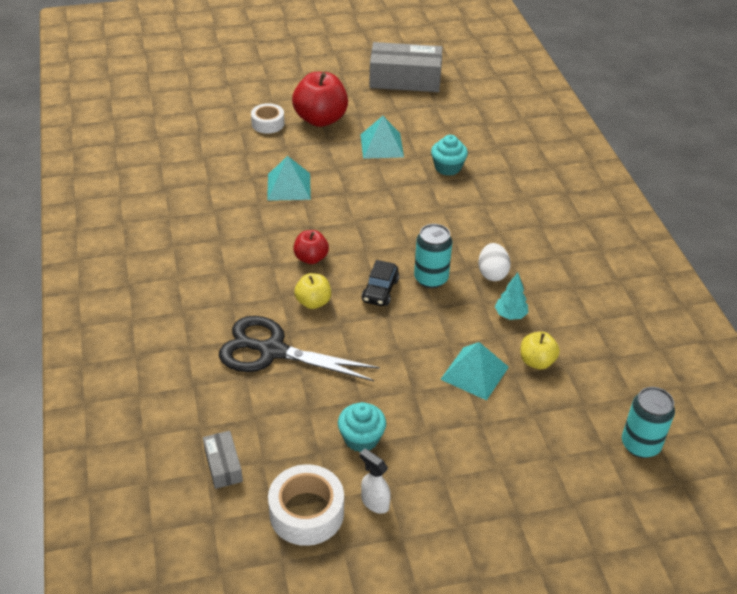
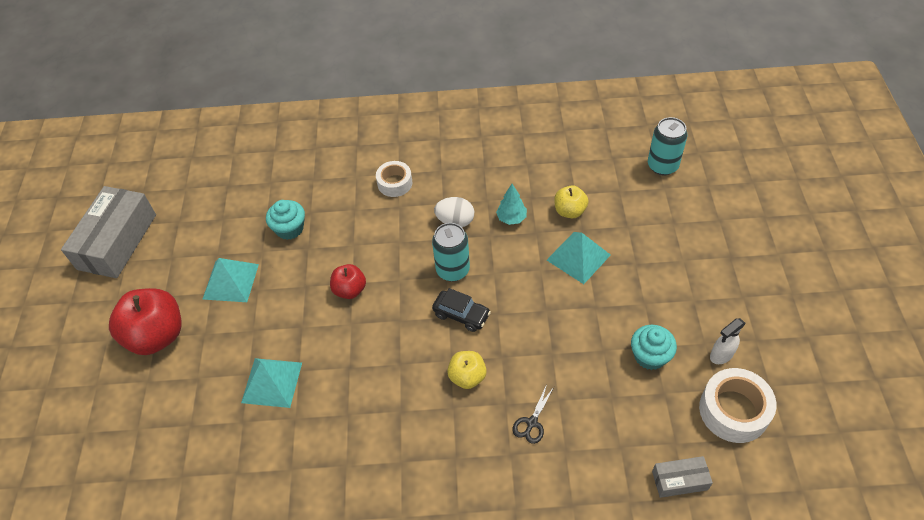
camera: 75 degrees left, 10 degrees up
black scissors [219,316,380,381] -> black scissors [513,385,554,444], size x0.40
white tape [251,103,284,134] -> white tape moved to [376,161,412,197]
red apple [293,230,329,264] -> red apple moved to [330,264,366,299]

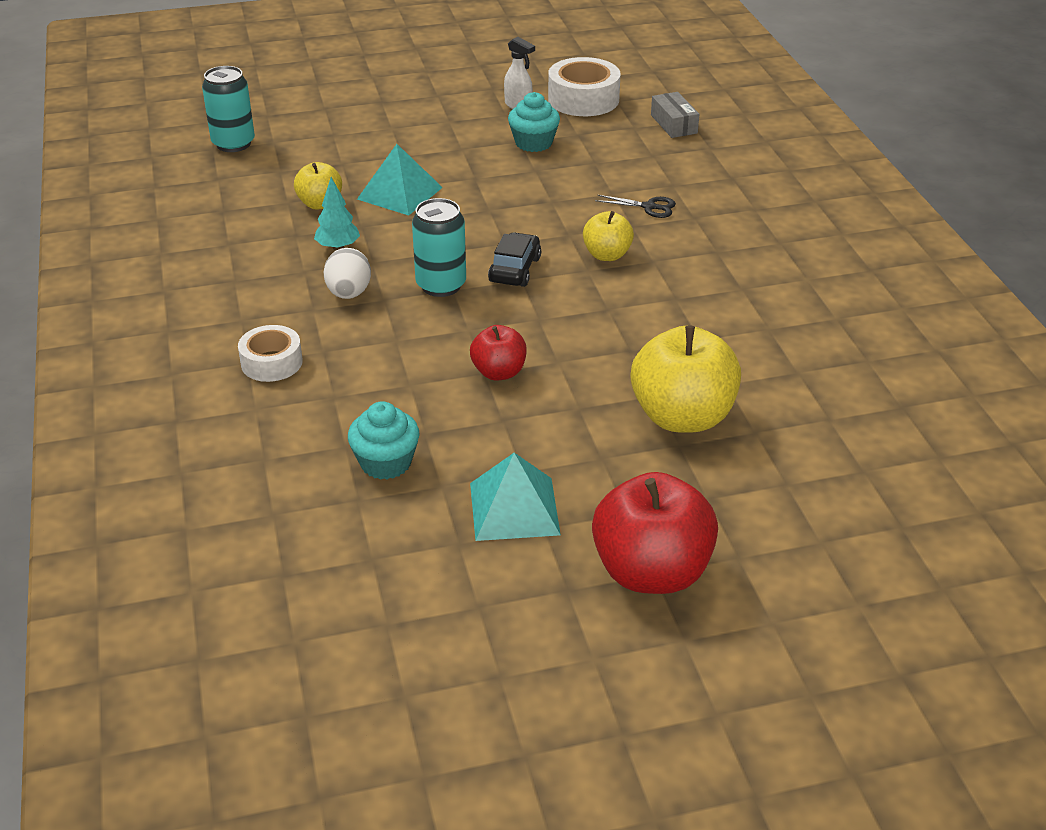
camera: 105 degrees left, 15 degrees down
grey box [61,186,156,278] -> none
turquoise pyramid [241,358,302,408] -> yellow apple [631,325,741,433]

